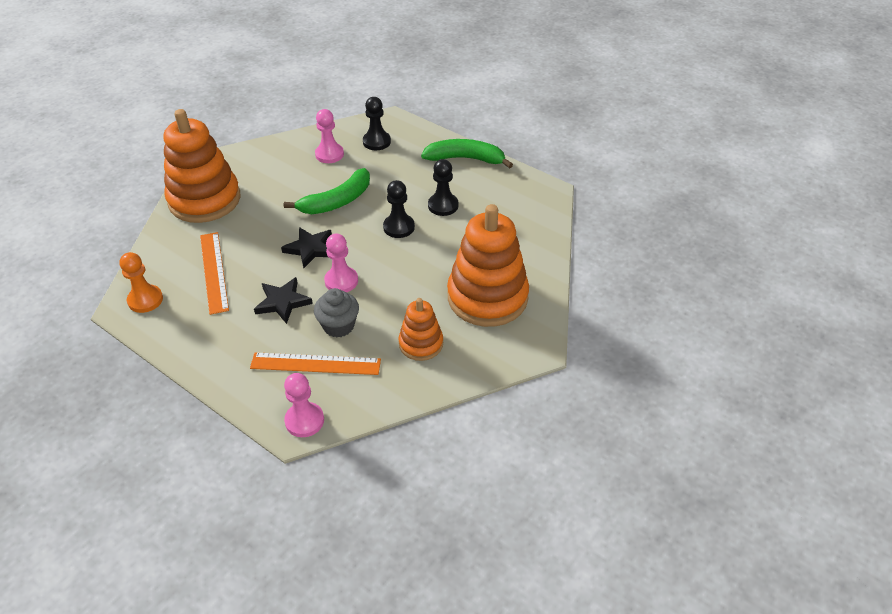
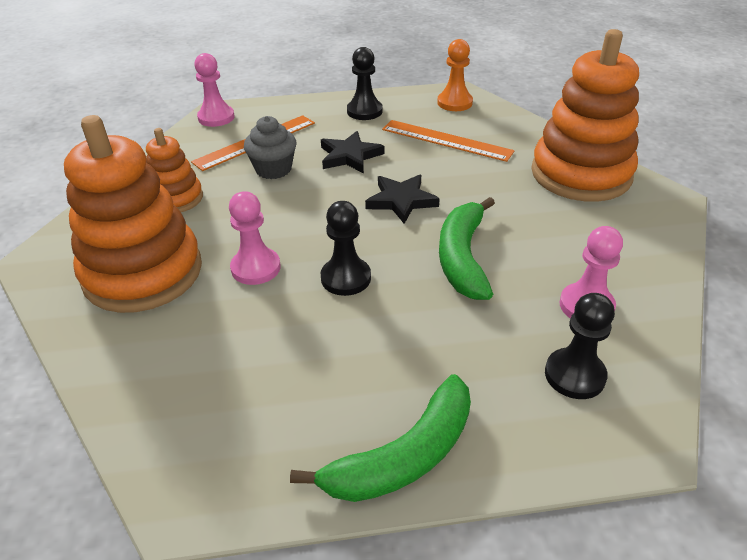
camera: 135 degrees right, 5 degrees down
pink pawn [324,234,358,292] -> pink pawn moved to [229,191,281,285]
black pawn [428,159,458,216] -> black pawn moved to [347,47,383,120]

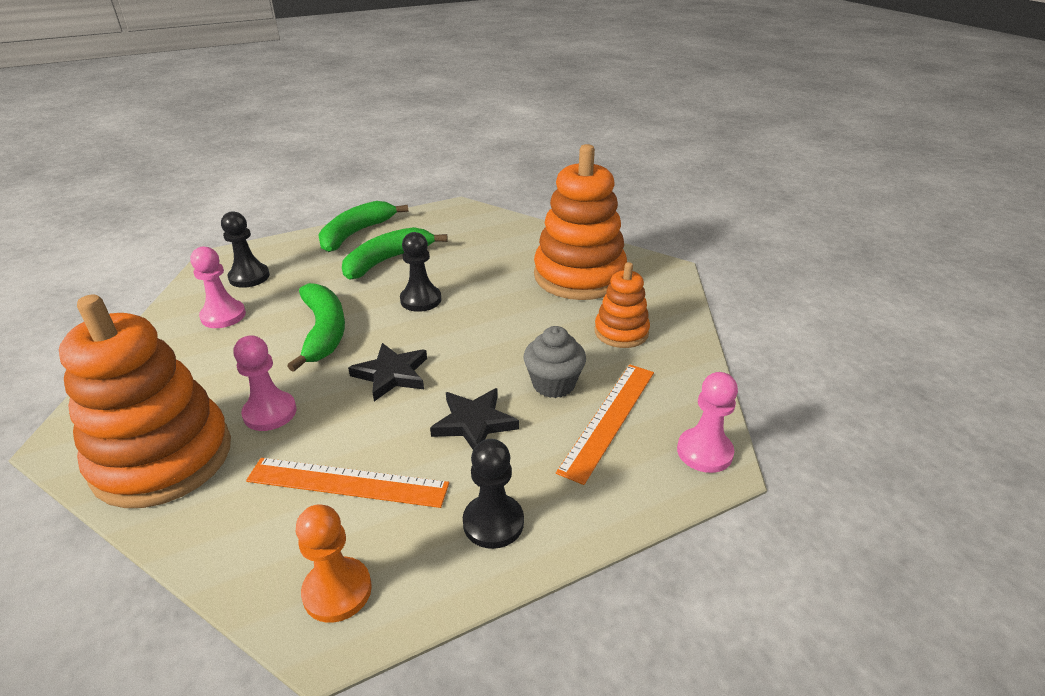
camera: 160 degrees right, 5 degrees down
pink pawn [229,191,281,285] -> pink pawn moved to [233,335,297,431]
none -> green banana [342,227,448,280]

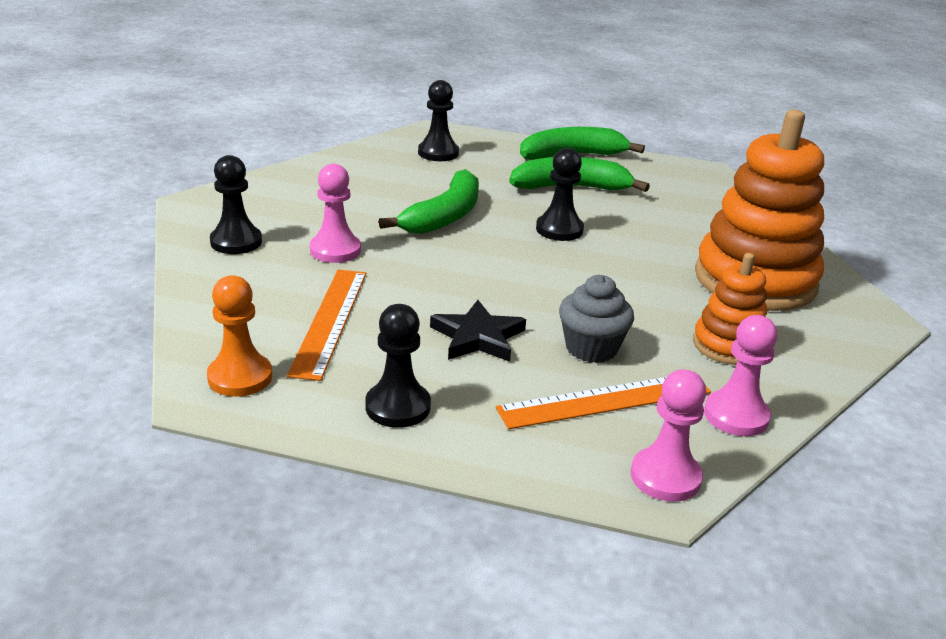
camera: 40 degrees right, 5 degrees down
orange stacking toy [59,294,231,508] -> black pawn [210,155,262,254]
pink pawn [190,247,246,328] -> pink pawn moved to [704,315,778,436]
orange ruler [246,458,449,508] -> orange ruler turned 45 degrees clockwise [287,270,366,381]
black star [348,343,427,401] -> none

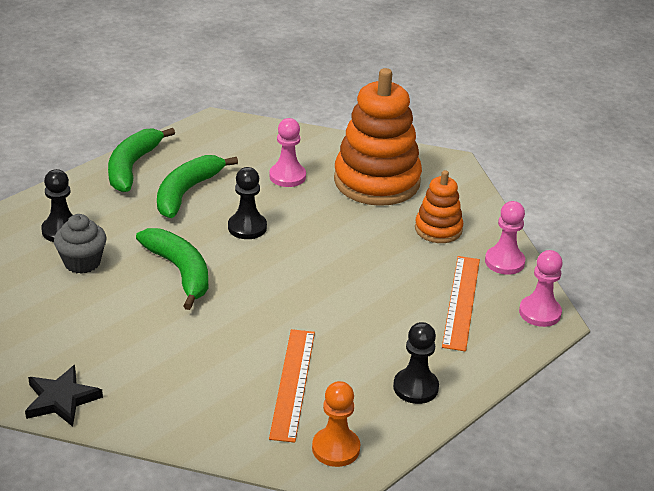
camera: 60 degrees left, 5 degrees up
black pawn [210,155,262,254] -> none
orange ruler [287,270,366,381] -> orange ruler turned 60 degrees clockwise [269,329,315,443]
pink pawn [310,164,361,263] -> pink pawn moved to [269,118,306,187]
black star [430,300,526,362] -> black star moved to [25,365,103,427]
grey cupcake [559,275,634,363] -> grey cupcake moved to [54,214,107,274]

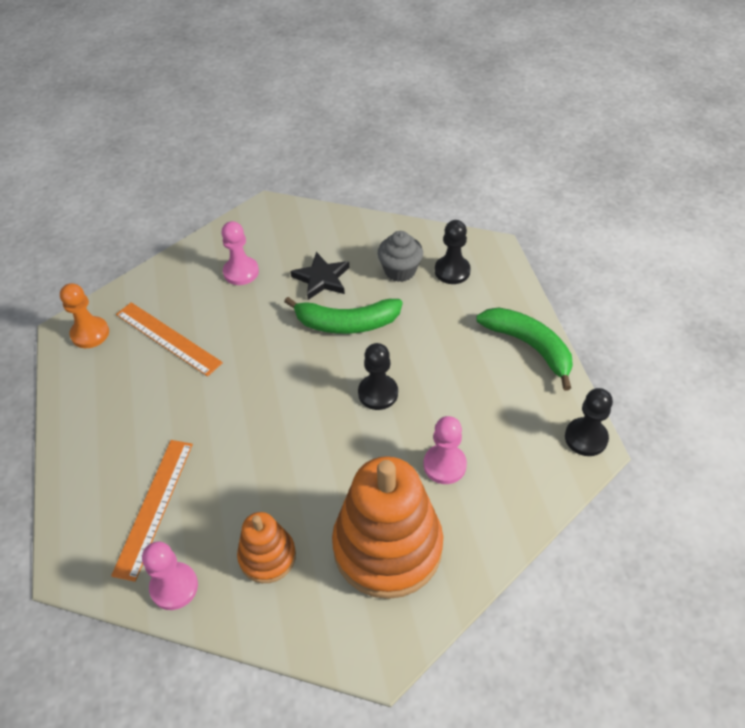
camera: 125 degrees right, 15 degrees up
black star [25,365,103,427] -> black star moved to [291,252,349,300]
green banana [157,155,238,218] -> none
black pawn [393,322,439,404] -> black pawn moved to [565,388,613,456]
orange ruler [442,256,480,351] -> orange ruler turned 60 degrees clockwise [111,440,193,582]
pink pawn [519,250,563,327] -> pink pawn moved to [221,221,259,285]

